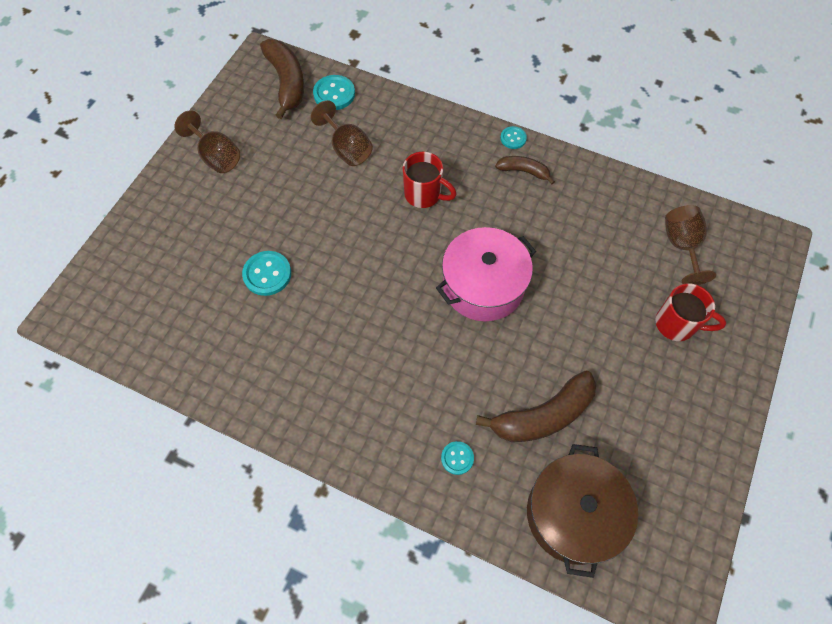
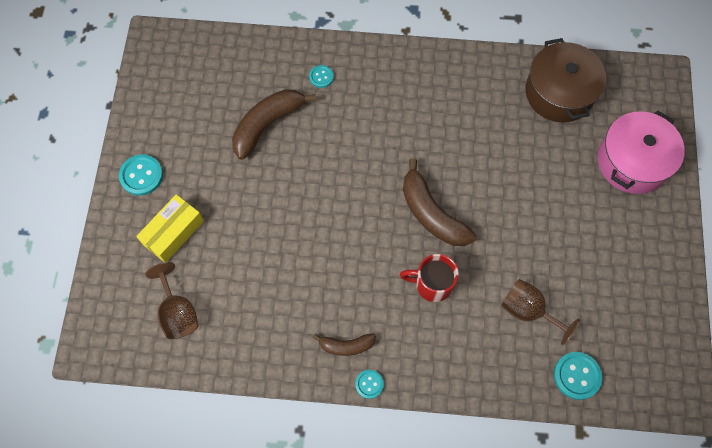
camera: 160 degrees right, 5 degrees up
brown goblet [174,110,240,173] -> none
turquoise button [242,251,291,296] -> turquoise button moved to [119,154,163,196]
brown banana [260,39,304,119] -> brown banana moved to [403,158,476,246]
pink pot [436,227,536,321] -> pink pot moved to [598,111,685,194]
brown pot [527,444,638,578] -> brown pot moved to [525,38,606,122]
red mug [655,284,726,341] -> yellow box [136,194,204,262]

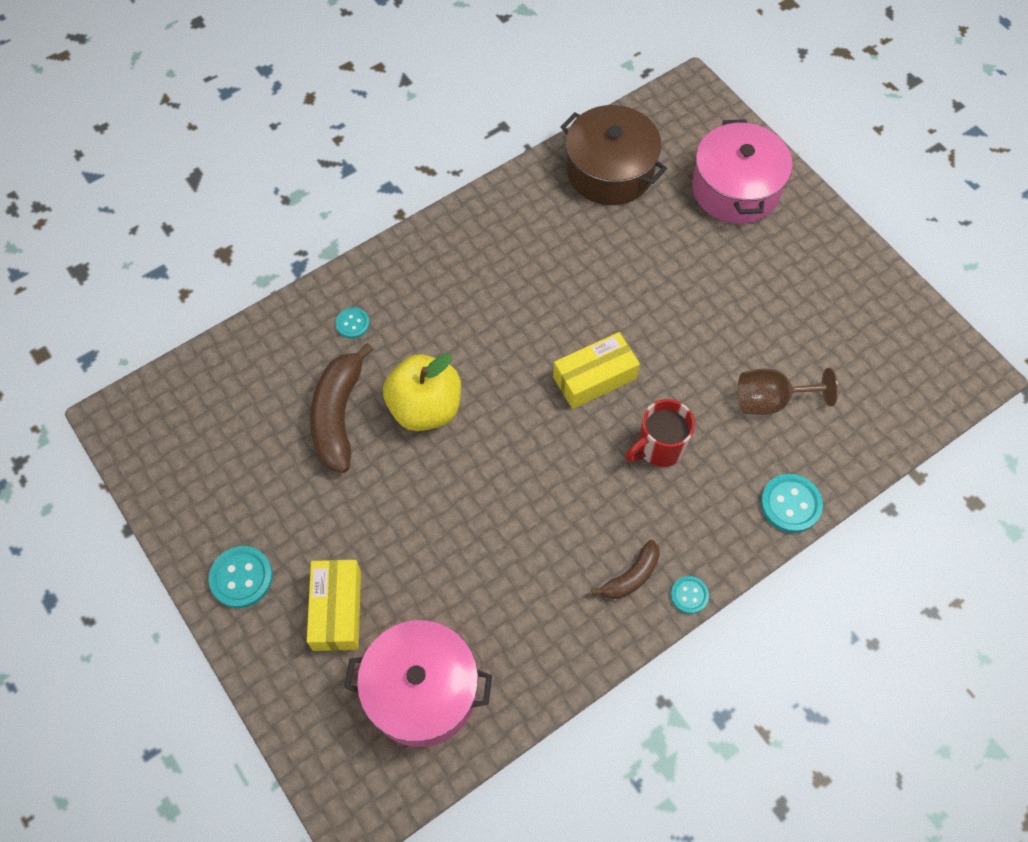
camera: 40 degrees left, 5 degrees down
brown goblet [145,262,198,339] -> pink pot [344,620,492,747]
brown banana [403,158,476,246] -> yellow box [553,332,640,409]
turquoise button [554,352,602,400] -> turquoise button moved to [761,474,823,533]
none -> yellow apple [383,353,461,431]

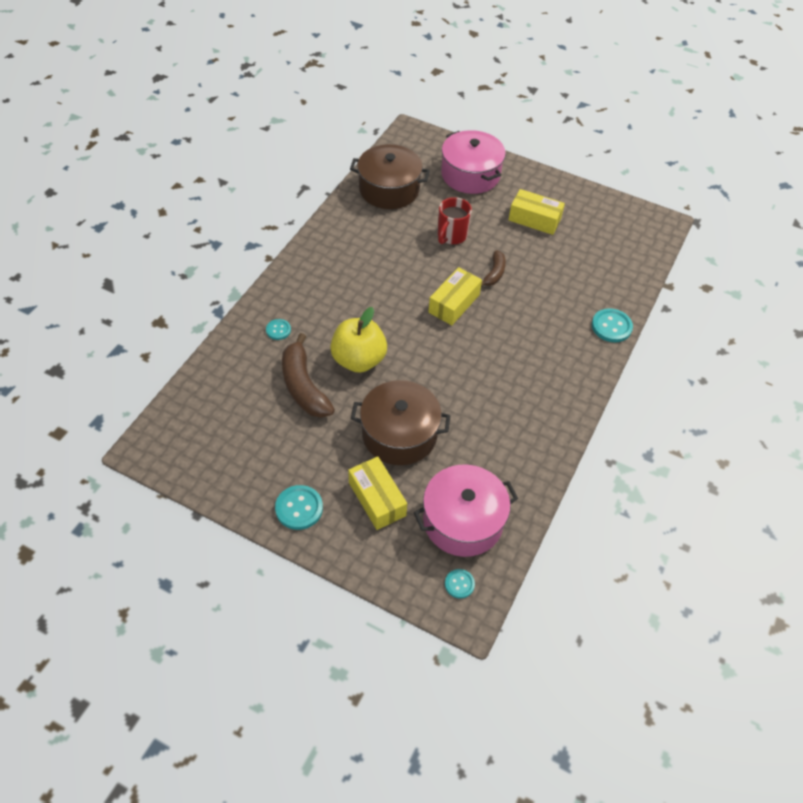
camera: 30 degrees left, 10 degrees down
brown banana [592,540,660,599] -> brown banana moved to [481,251,506,286]
red mug [625,399,695,467] -> red mug moved to [438,197,472,244]
turquoise button [671,576,709,614] -> turquoise button moved to [445,569,475,599]
brown goblet [738,368,838,415] -> none
none -> brown pot [351,380,451,465]
none -> yellow box [509,189,565,235]

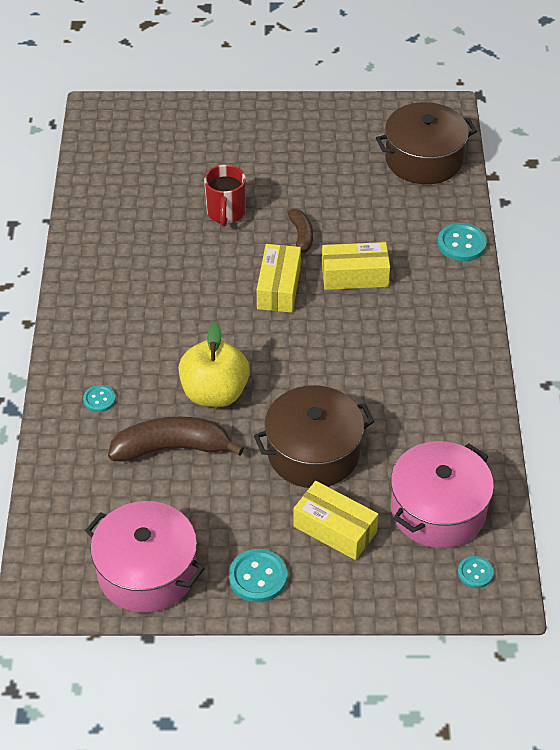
camera: 25 degrees left, 5 degrees down
brown banana [282,333,335,418] -> brown banana turned 135 degrees clockwise [108,417,244,462]
brown pot [350,144,430,209] -> brown pot moved to [376,102,477,184]
pink pot [441,130,506,194] -> pink pot moved to [85,501,205,613]
yellow box [509,189,565,235] -> yellow box moved to [322,242,390,290]

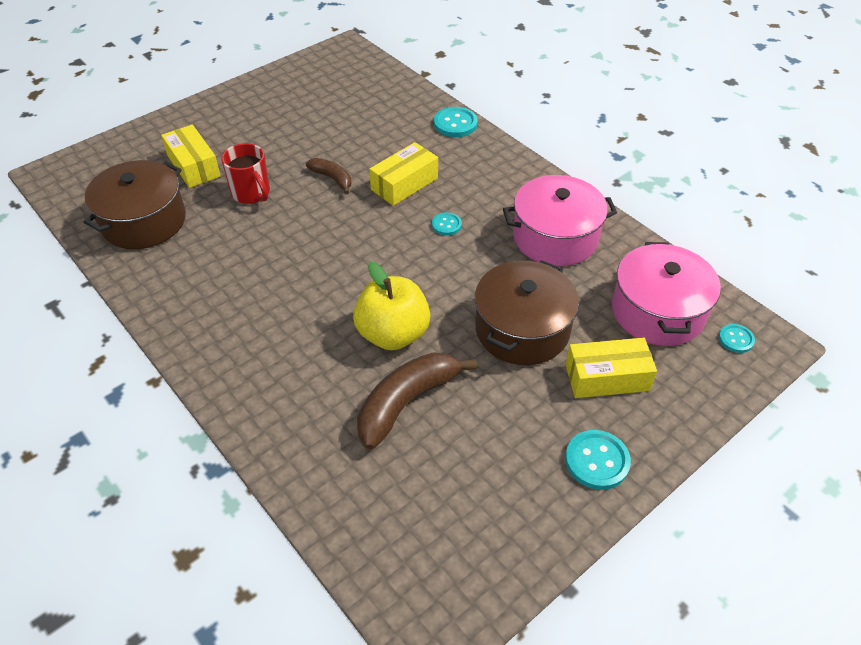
camera: 40 degrees left, 0 degrees up
turquoise button [83,385,116,412] -> turquoise button moved to [432,212,462,235]
pink pot [85,501,205,613] -> pink pot moved to [503,175,617,266]
yellow box [257,244,301,313] -> yellow box moved to [161,124,220,188]
brown pot [376,102,477,184] -> brown pot moved to [84,160,186,249]

